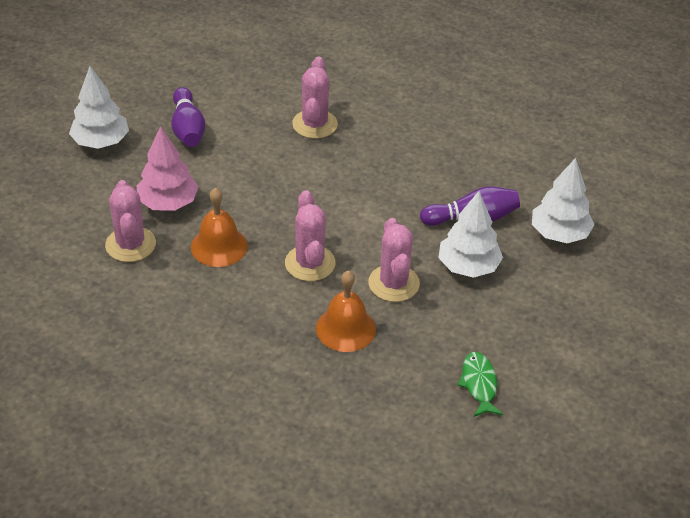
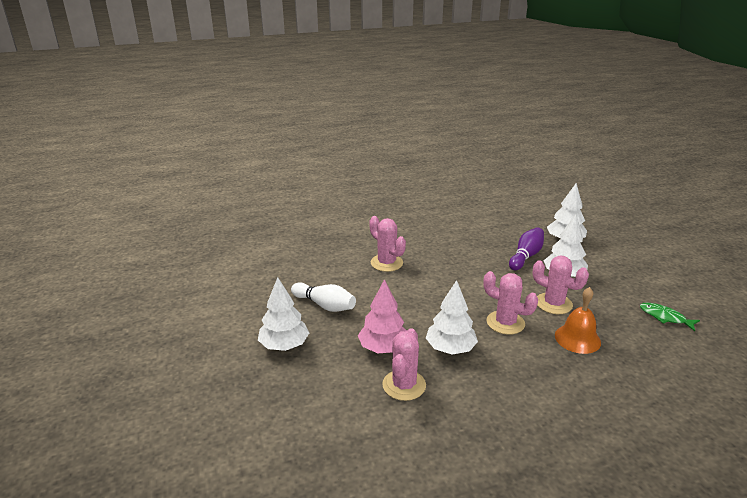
camera: 45 degrees left, 15 degrees down
pink cactus [105,180,156,262] -> pink cactus turned 75 degrees clockwise [382,328,426,401]
purple bowling pin [171,87,206,147] -> white bowling pin [291,282,356,312]
orange bell [191,188,248,267] -> white tree [426,280,478,354]

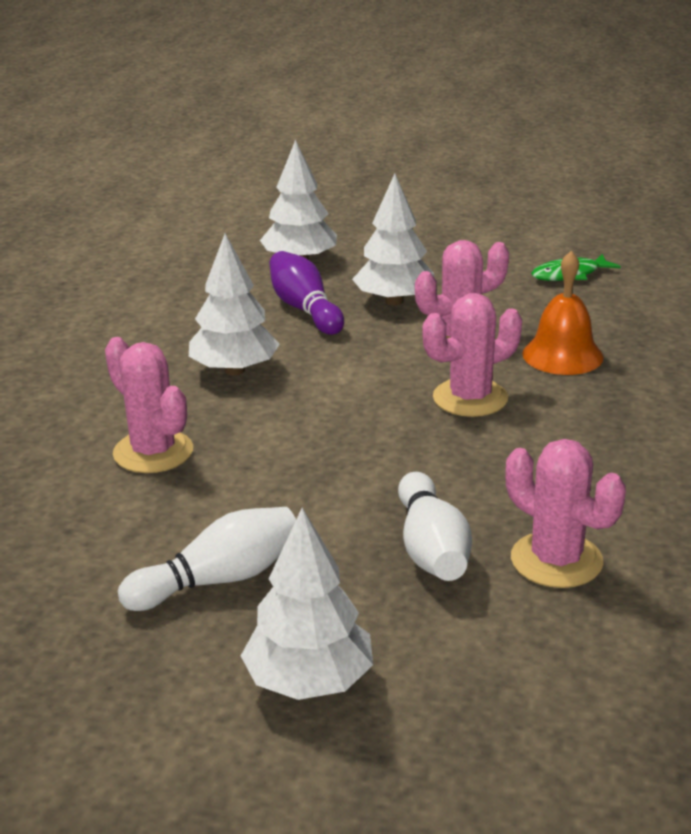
camera: 60 degrees left, 0 degrees up
pink tree [358,279,407,353] -> white bowling pin [398,472,472,581]
pink cactus [369,216,406,272] -> pink cactus turned 60 degrees clockwise [105,337,193,473]
white tree [426,280,478,354] -> white tree moved to [189,233,280,376]

